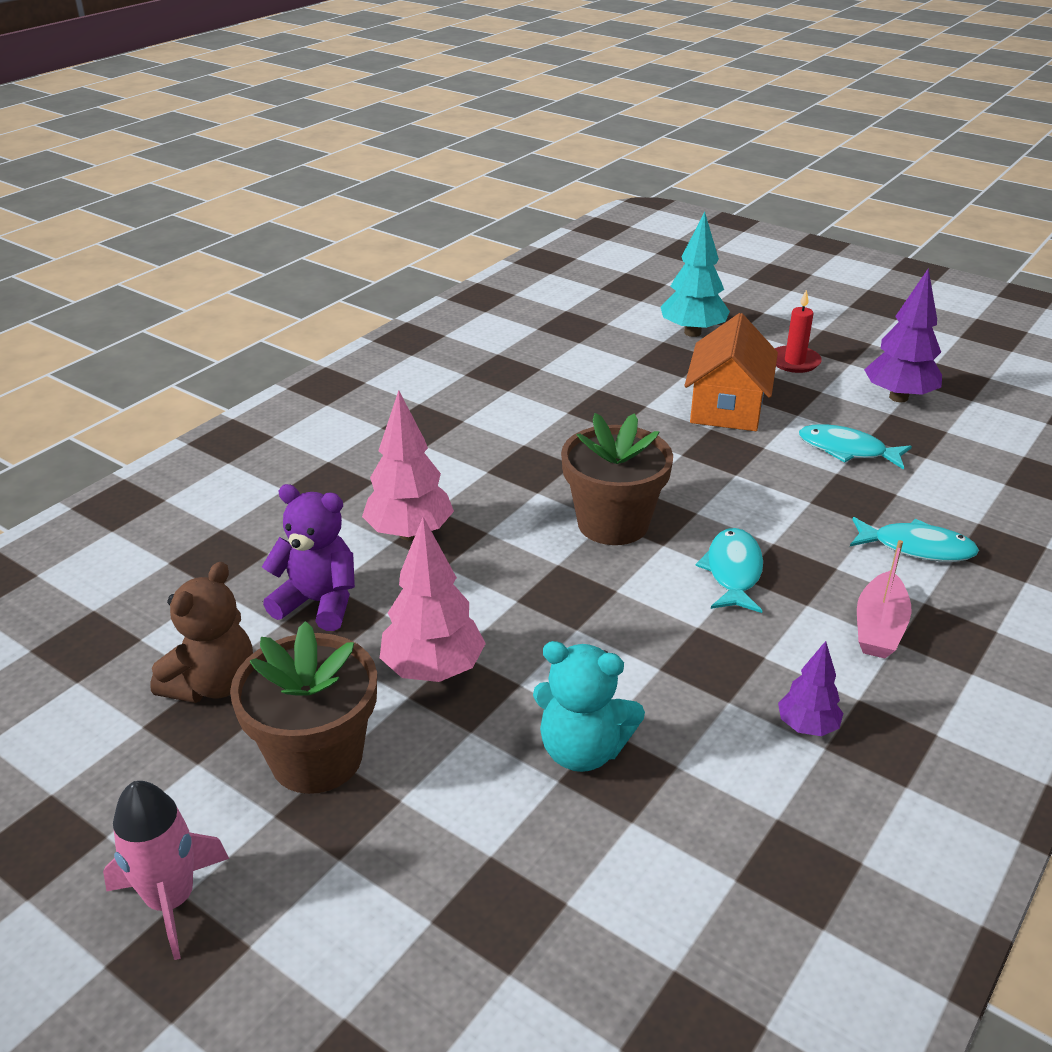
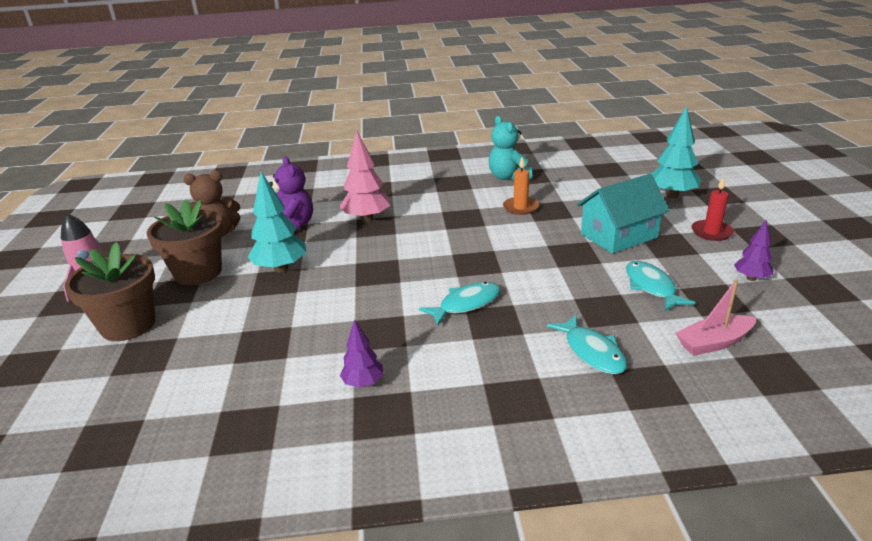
camera: 50 degrees right, 5 degrees down
pink tree [380,517,486,682] -> turquoise tree [248,172,306,273]
turquoise teddy bear [533,641,645,772] -> turquoise teddy bear moved to [489,116,532,181]
brown flower pot [561,413,673,545] -> brown flower pot moved to [65,242,156,341]
orange house [684,313,778,431] -> turquoise house [576,174,670,254]
pink boat [857,540,912,659] -> pink boat moved to [676,280,756,356]
purple tree [864,268,942,402] -> purple tree [734,220,774,281], size x0.58
none -> orange candle [503,157,539,215]

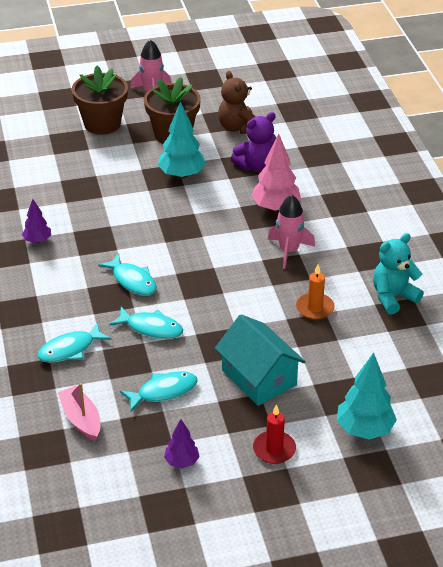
camera: 80 degrees right, 10 degrees up
none -> turquoise fish [109,307,183,339]
none -> pink rocket [268,195,315,269]

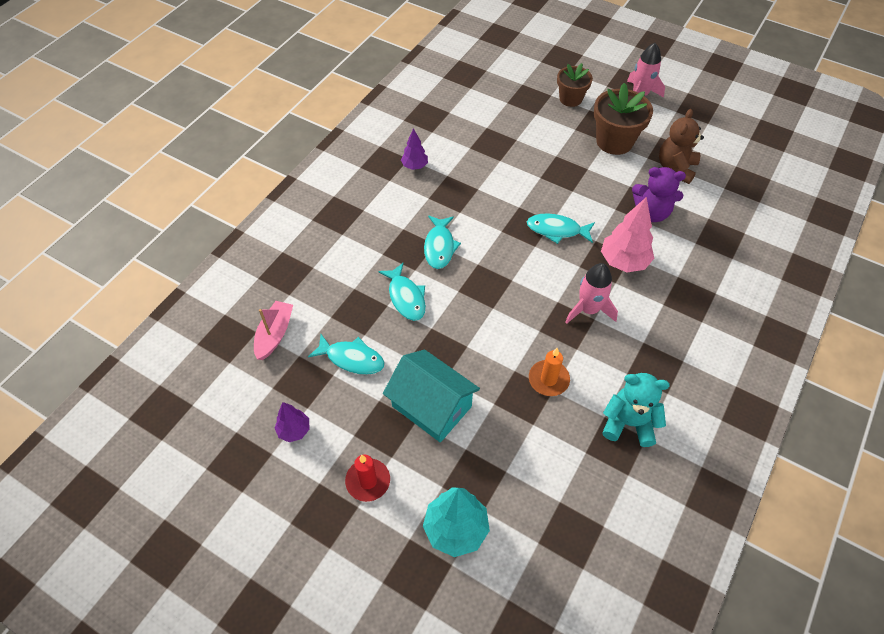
camera: 45 degrees right, 15 degrees up
turquoise fish [37,322,112,363] -> turquoise fish moved to [527,213,595,244]
brown flower pot [72,66,128,135] -> brown flower pot [557,63,593,107], size x0.65
turquoise tree [158,101,206,179] -> none
turquoise house [215,314,306,406] -> turquoise house turned 60 degrees counterclockwise [383,349,480,442]

